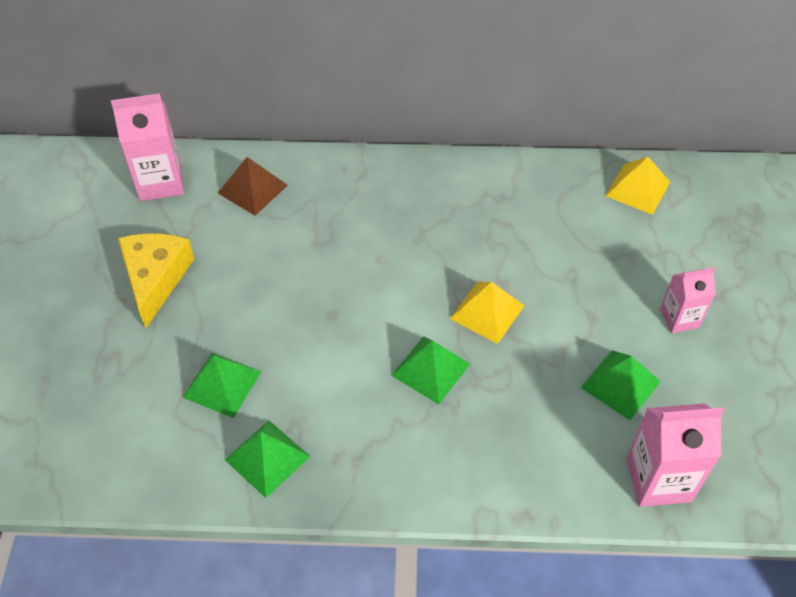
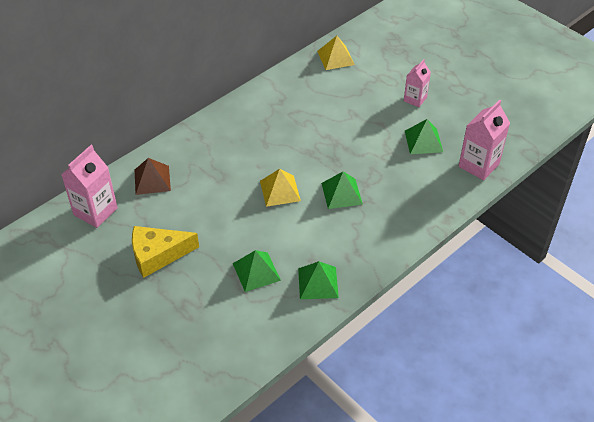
camera: 45 degrees left, 5 degrees down
yellow cheese [118,233,194,329] -> yellow cheese turned 60 degrees counterclockwise [132,226,199,278]
yellow pyramid [450,282,525,344] -> yellow pyramid moved to [260,169,301,207]

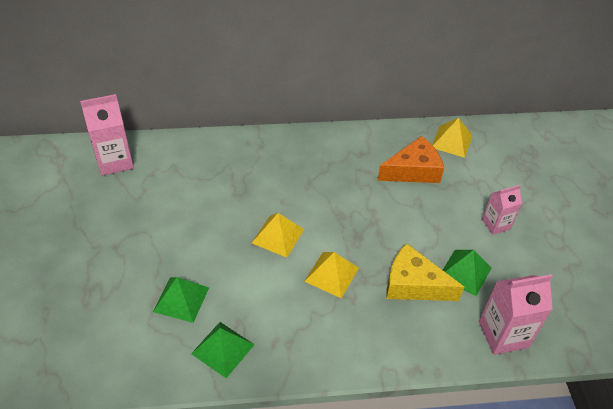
camera: 35 degrees right, 0 degrees up
yellow cheese [132,226,199,278] -> yellow cheese moved to [387,244,464,301]
brown pyramid [135,158,171,195] -> none
green pyramid [321,171,363,209] -> yellow pyramid [304,252,359,299]
none -> orange cheese [377,136,444,183]

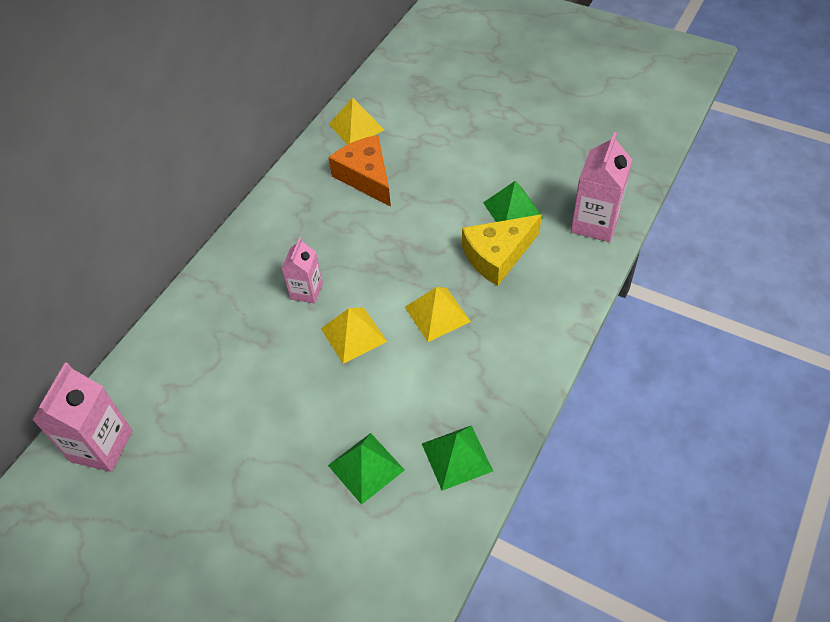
camera: 50 degrees left, 5 degrees up
orange cheese [377,136,444,183] -> orange cheese turned 45 degrees counterclockwise [329,135,391,207]
pink carton [482,185,522,235] -> pink carton moved to [282,237,323,304]

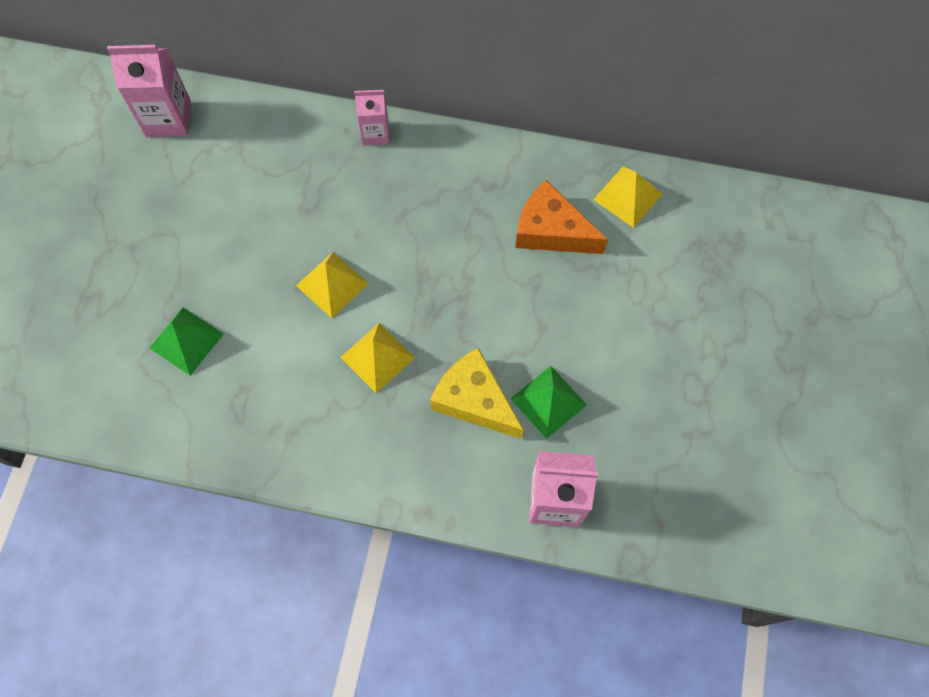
camera: 70 degrees right, 15 degrees up
pink carton [282,237,323,304] -> pink carton moved to [354,90,389,146]
orange cheese [329,135,391,207] -> orange cheese turned 105 degrees counterclockwise [515,180,608,254]
green pyramid [422,425,493,491] -> none

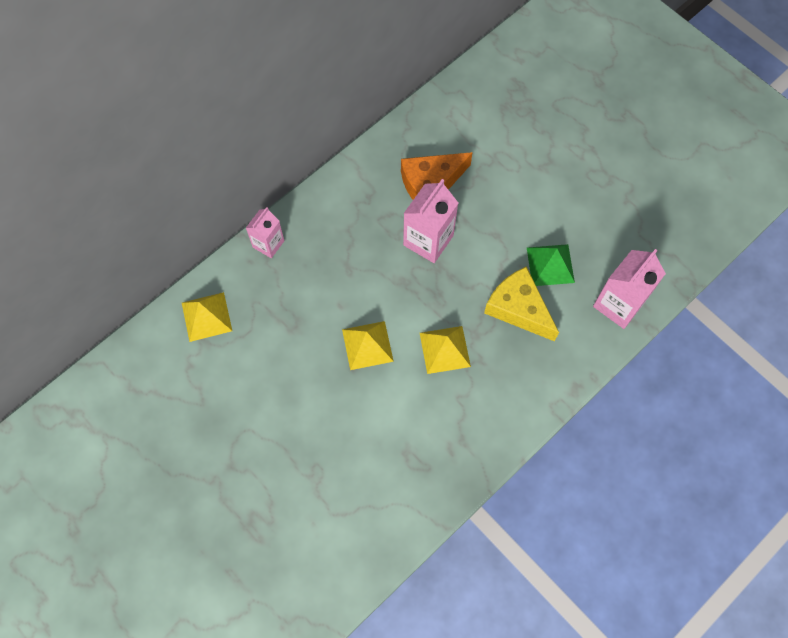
camera: 55 degrees left, 0 degrees up
pink carton [107,45,191,137] -> pink carton moved to [403,179,458,263]
green pyramid [149,307,224,375] -> none
yellow cheese [430,348,523,439] -> yellow cheese turned 60 degrees clockwise [484,266,559,342]
yellow pyramid [593,167,663,228] -> yellow pyramid moved to [182,292,232,342]

